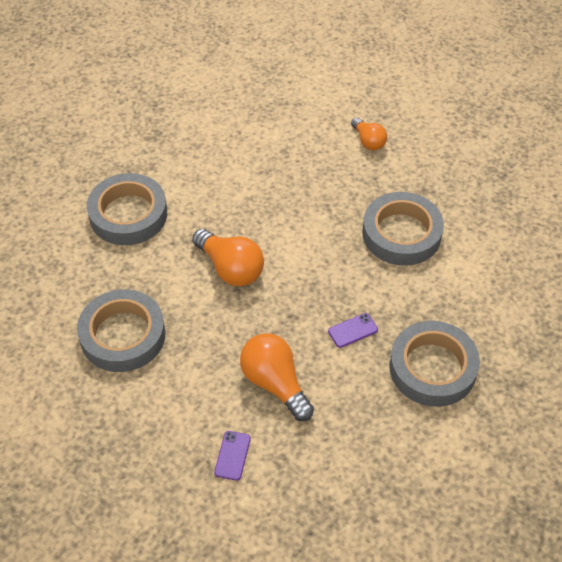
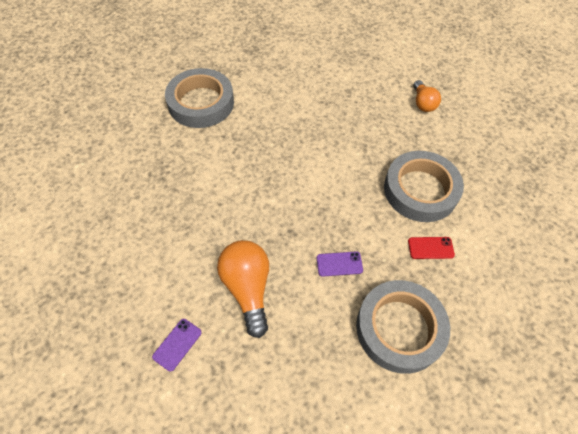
camera: 20 degrees right, 5 degrees up
grey tape [77,289,166,372] -> none
orange light bulb [192,229,264,286] -> none
none -> red phone [408,237,455,259]

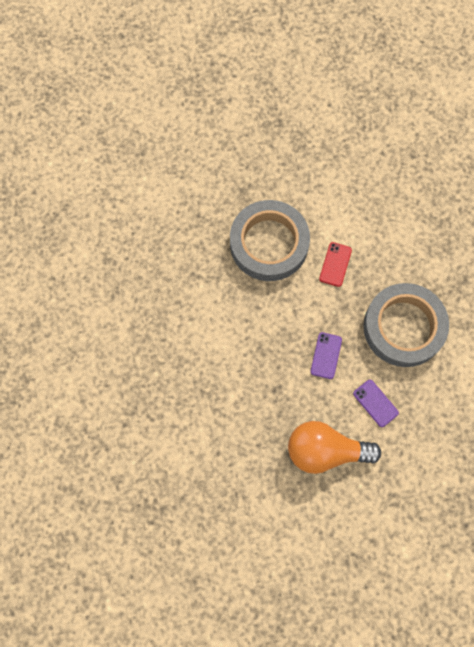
camera: 70 degrees left, 15 degrees up
purple phone [152,319,202,372] -> purple phone moved to [353,380,399,427]
grey tape [165,68,234,128] -> none
orange light bulb [414,80,441,112] -> none

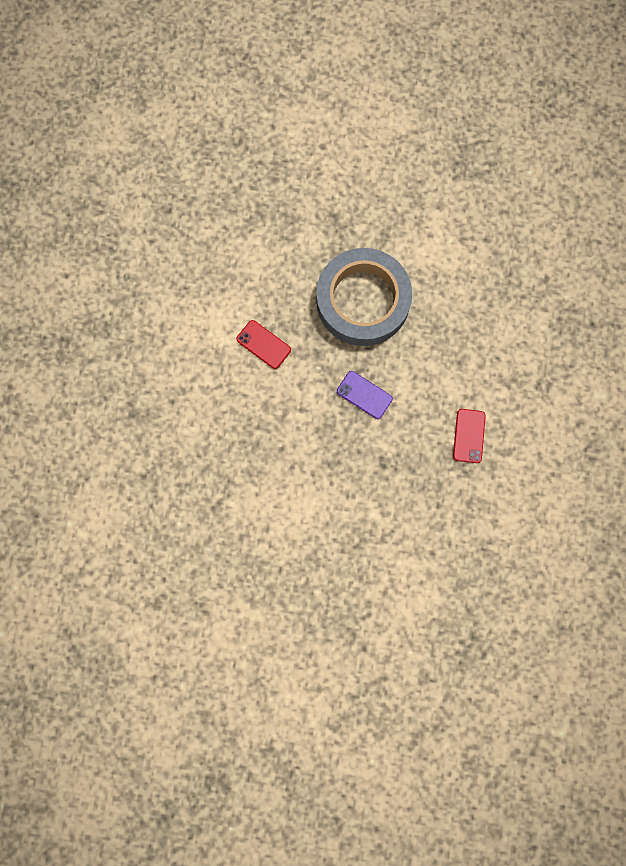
camera: 70 degrees left, 5 degrees up
grey tape [230,200,310,281] -> none
orange light bulb [288,421,381,474] -> red phone [453,409,486,463]
purple phone [353,380,399,427] -> none

